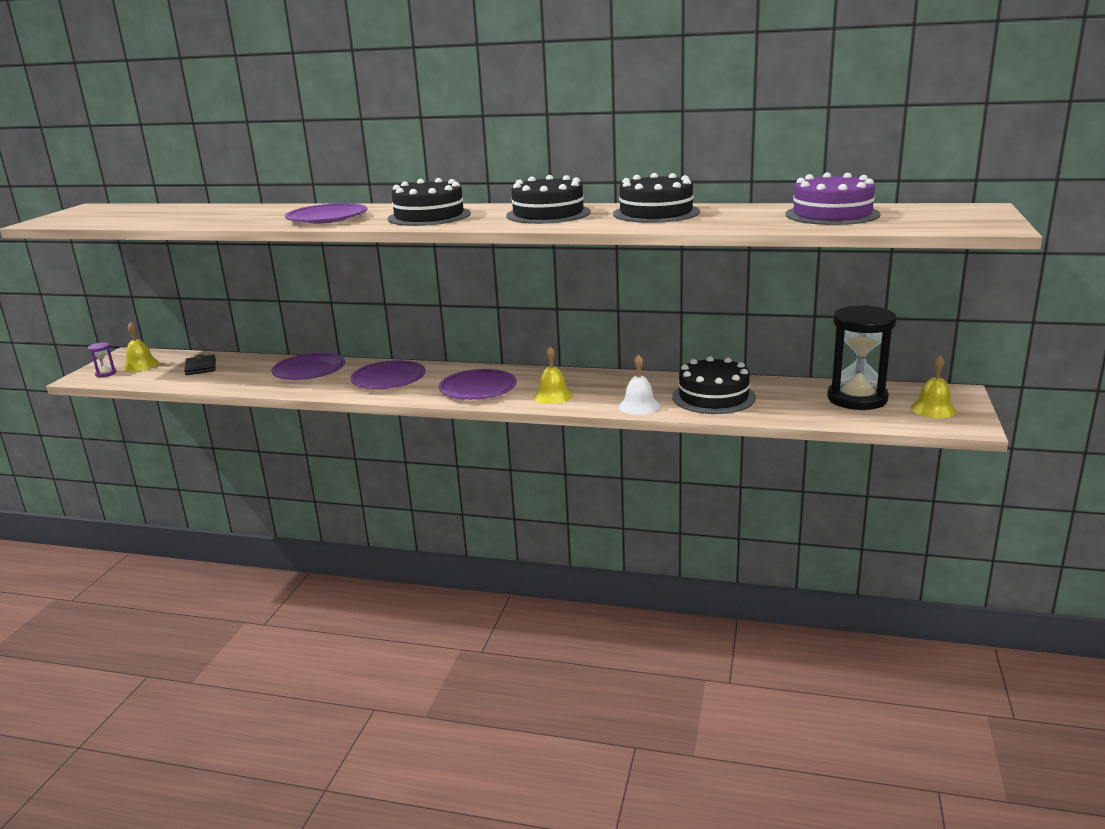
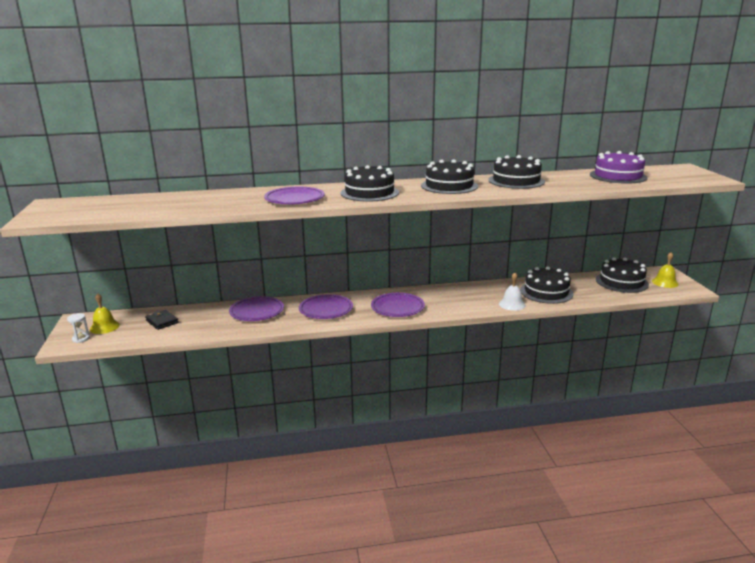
camera: 25 degrees left, 0 degrees up
purple hourglass [88,342,116,377] -> white hourglass [67,313,90,343]
yellow bell [533,346,573,404] -> none
black hourglass [827,305,897,410] -> black cake [596,257,649,293]

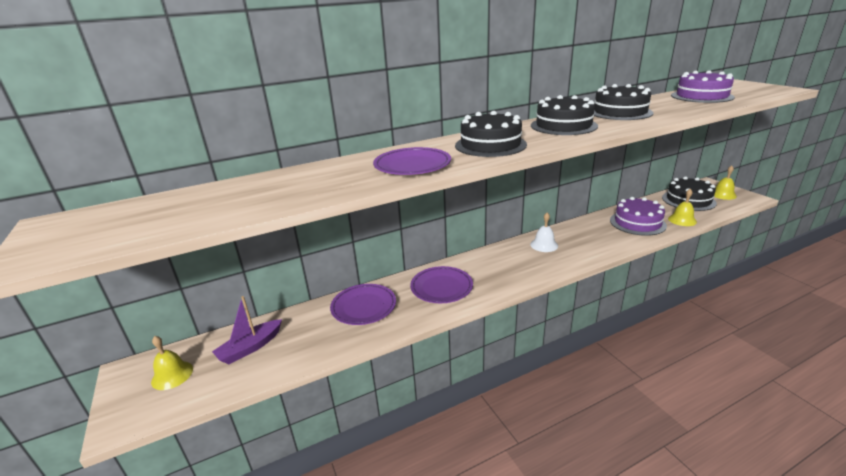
camera: 15 degrees left, 5 degrees up
white hourglass [67,313,90,343] -> none
black wallet [145,310,179,330] -> purple boat [212,296,282,364]
purple plate [371,293,425,317] -> none
white bell [499,272,526,311] -> white bell moved to [530,213,558,252]
black cake [520,266,573,304] -> purple cake [610,197,667,236]
none -> yellow bell [668,189,697,226]

